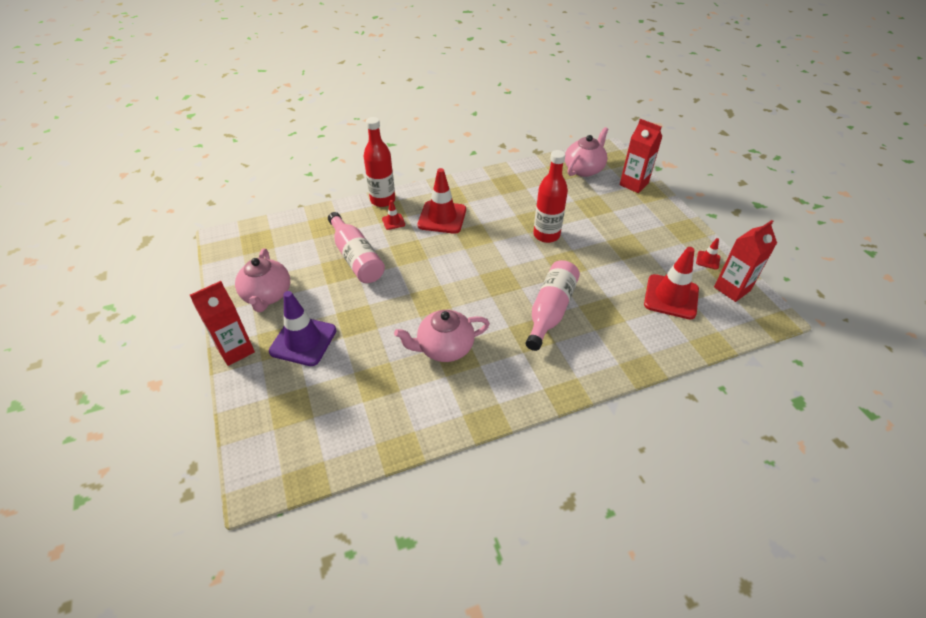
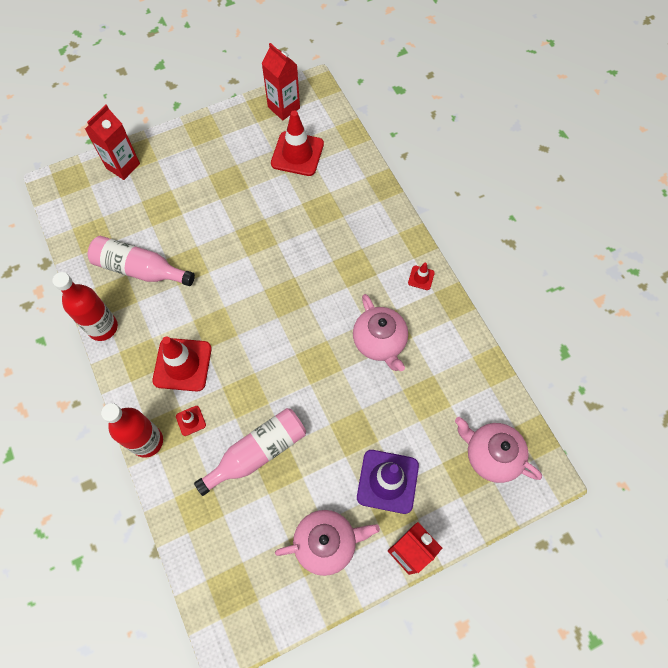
camera: 95 degrees left, 20 degrees up
pink bottle [526,260,580,351] -> pink bottle moved to [88,236,195,286]
red bottle [533,150,568,243] -> red bottle moved to [52,272,118,341]
pink teapot [565,127,609,177] -> pink teapot moved to [455,417,542,483]
red traffic cone [696,238,720,270] -> red traffic cone moved to [408,263,435,290]

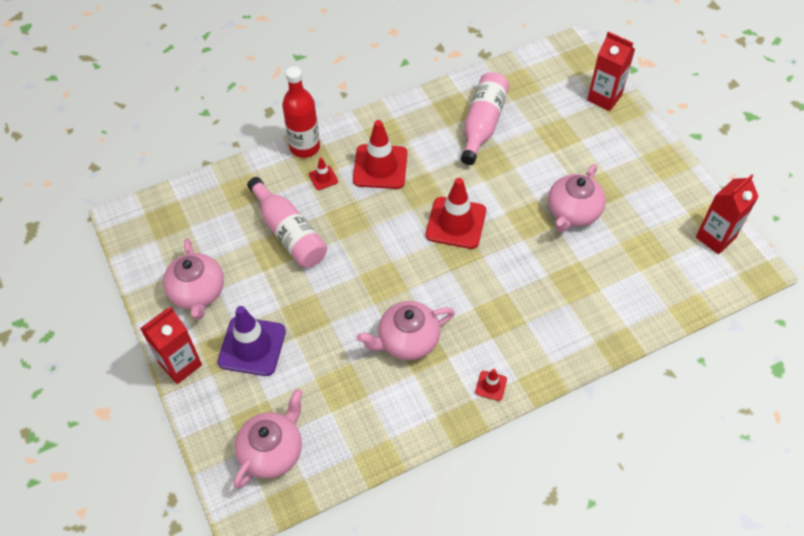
camera: 90 degrees right, 10 degrees down
red bottle [52,272,118,341] -> none
red traffic cone [271,111,324,176] -> red traffic cone moved to [426,178,486,249]
none -> pink teapot [548,164,606,232]

